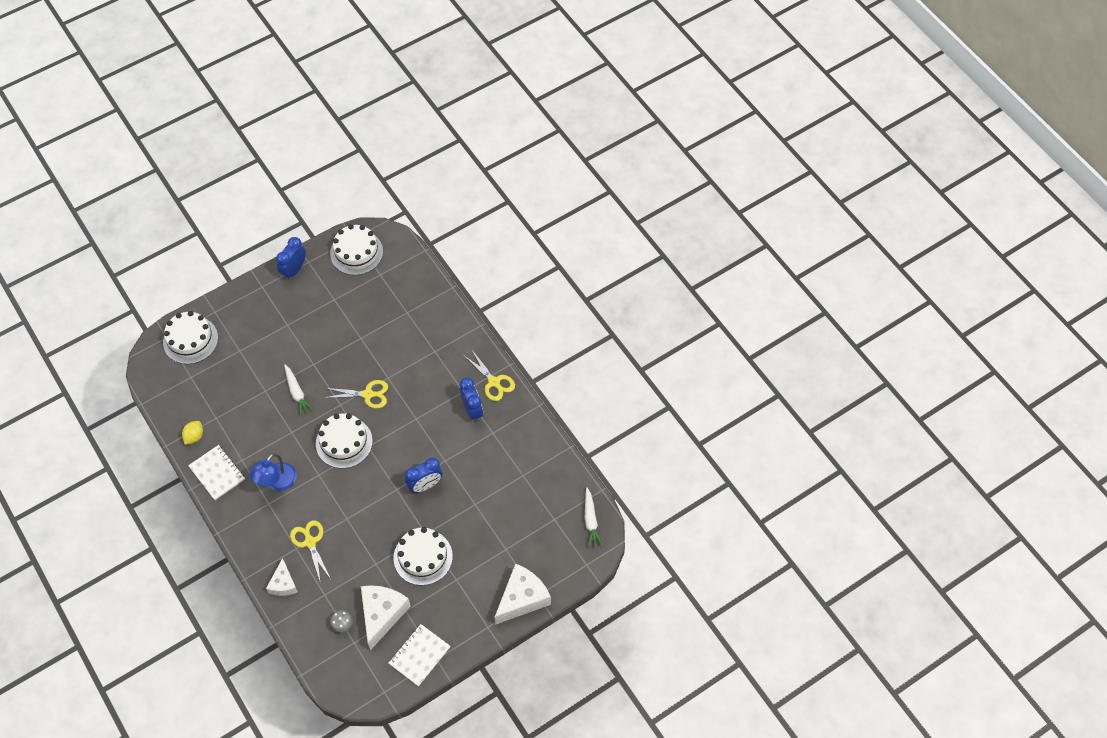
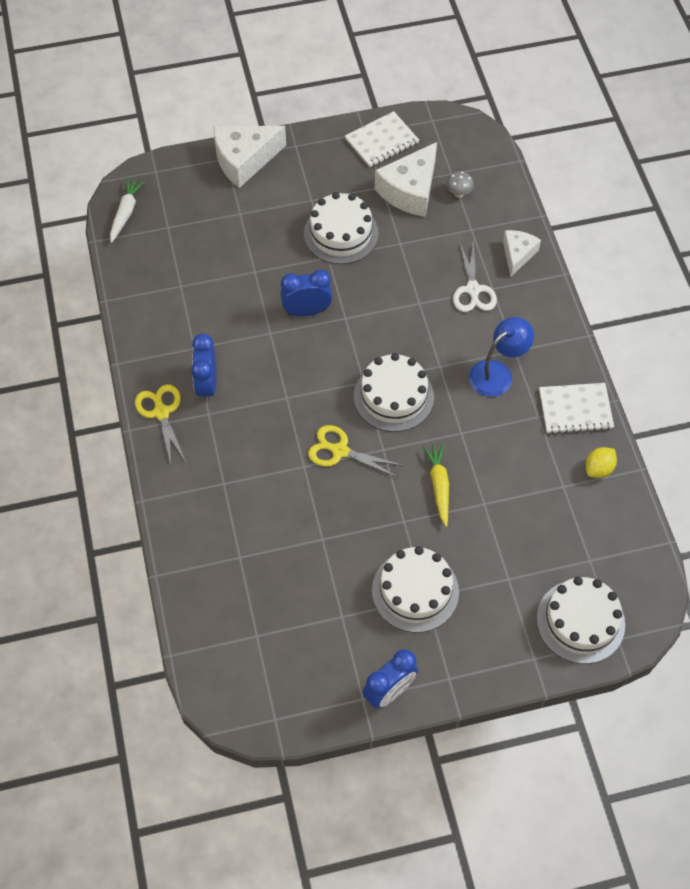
camera: 160 degrees left, 0 degrees up
white notebook [188,445,245,500] -> white notebook turned 75 degrees counterclockwise [539,383,614,434]
white carrot [284,365,314,416] -> yellow carrot [423,443,449,527]
yellow scissors [290,521,331,584] -> white scissors [453,241,497,312]
white cake [330,224,383,275] -> white cake moved to [372,546,459,633]

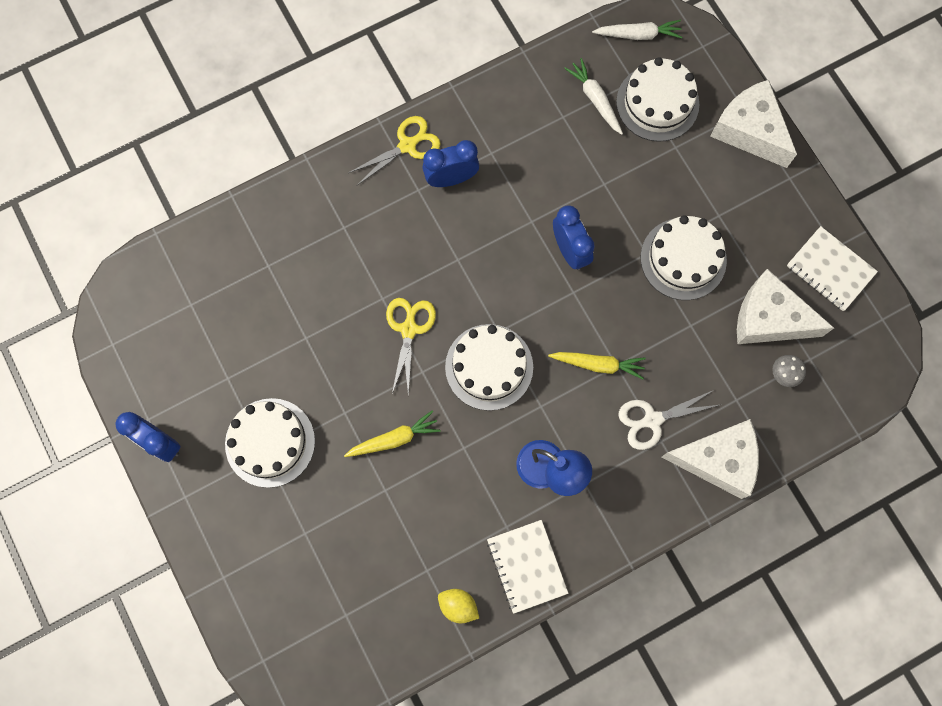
camera: 75 degrees right, 15 degrees up
white cheese [503,230,541,277] -> white cheese [662,419,759,499], size x1.68
white cake [537,577,625,664] -> white cake moved to [616,57,699,142]
none -> yellow carrot [548,352,646,379]
none -> white carrot [564,58,623,135]

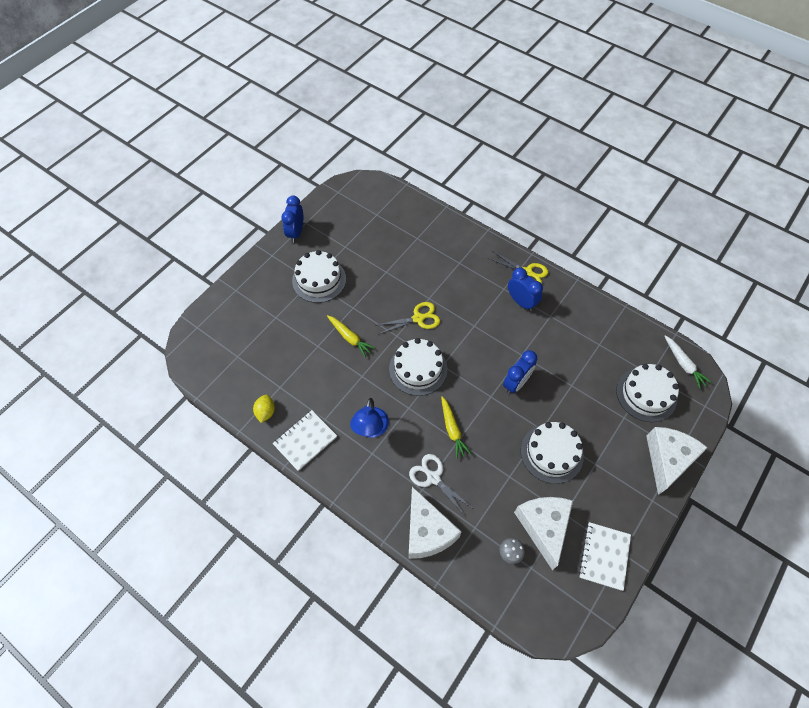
camera: 65 degrees right, 15 degrees down
white carrot [564,58,623,135] -> none

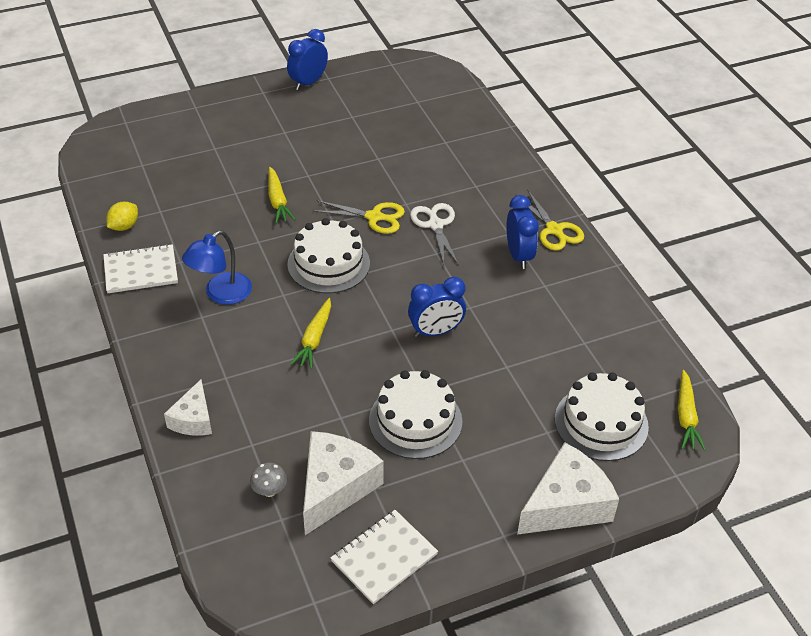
camera: 30 degrees right, 15 degrees down
white cake [292,250,346,303] -> none
white scissors [409,454,475,517] -> white scissors moved to [410,203,459,265]
white cheese [409,486,462,559] -> white cheese [164,379,212,436], size x0.60
white carrot [664,335,712,389] -> yellow carrot [678,370,706,451]

